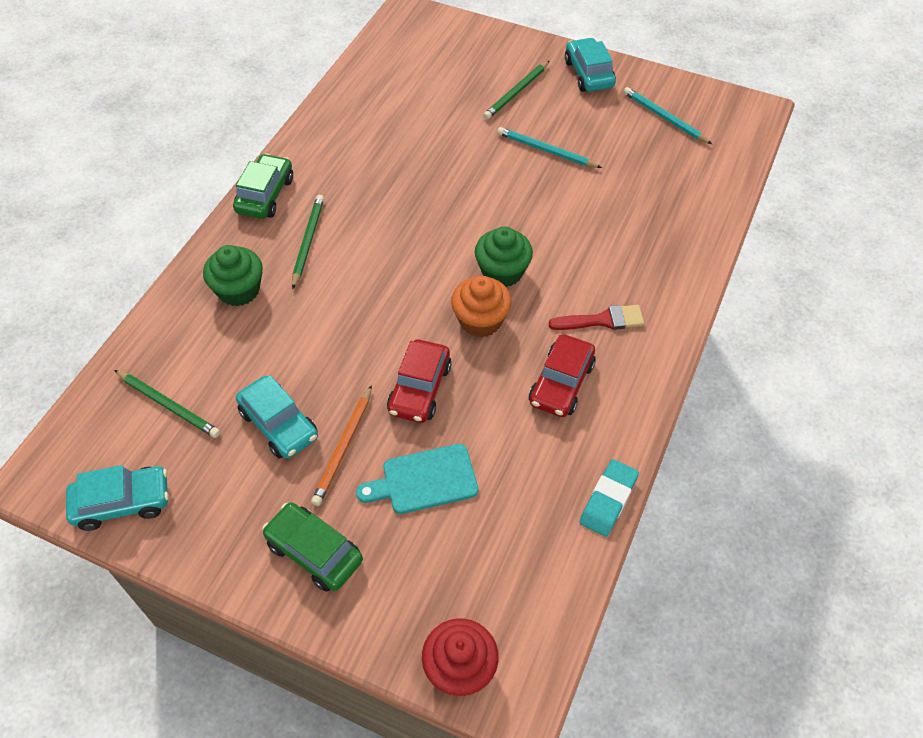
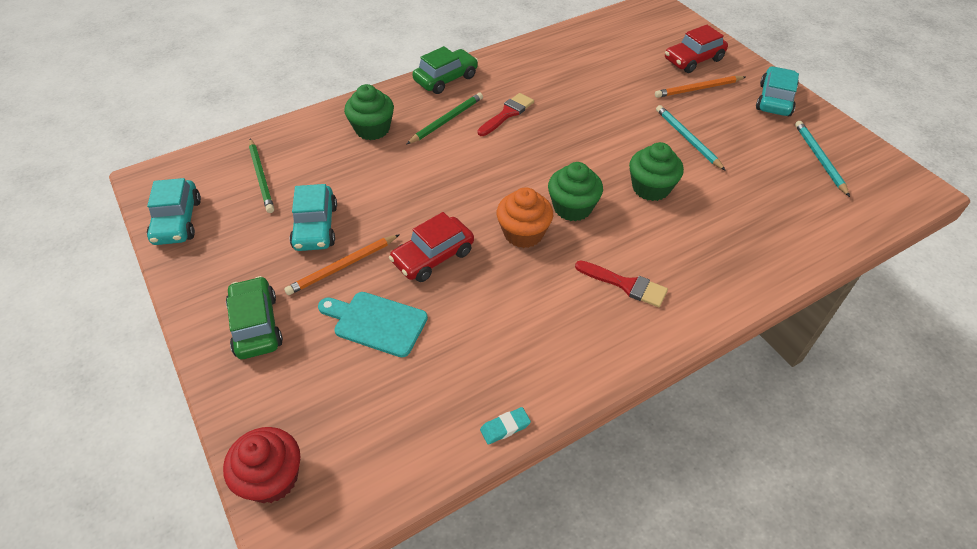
camera: 35 degrees right, 5 degrees down
turquoise car [66,465,169,531] -> turquoise car turned 60 degrees clockwise [147,178,201,245]
green pencil [483,61,549,120] -> orange pencil [655,76,745,98]
red car [529,334,596,417] -> red car moved to [665,25,728,73]
turquoise eraser [580,459,639,537] -> turquoise eraser [480,407,531,445], size x0.62
none -> red brush [477,93,534,136]
none -> green cupcake [629,142,684,201]

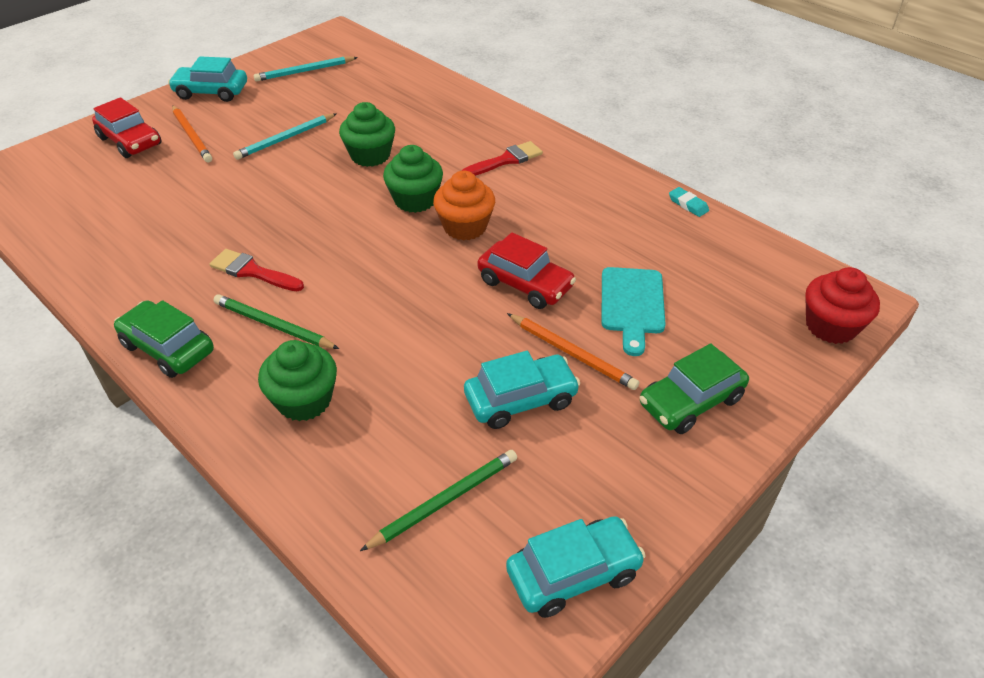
camera: 105 degrees left, 5 degrees down
red brush [575,260,668,307] -> red brush turned 45 degrees clockwise [462,141,543,176]

